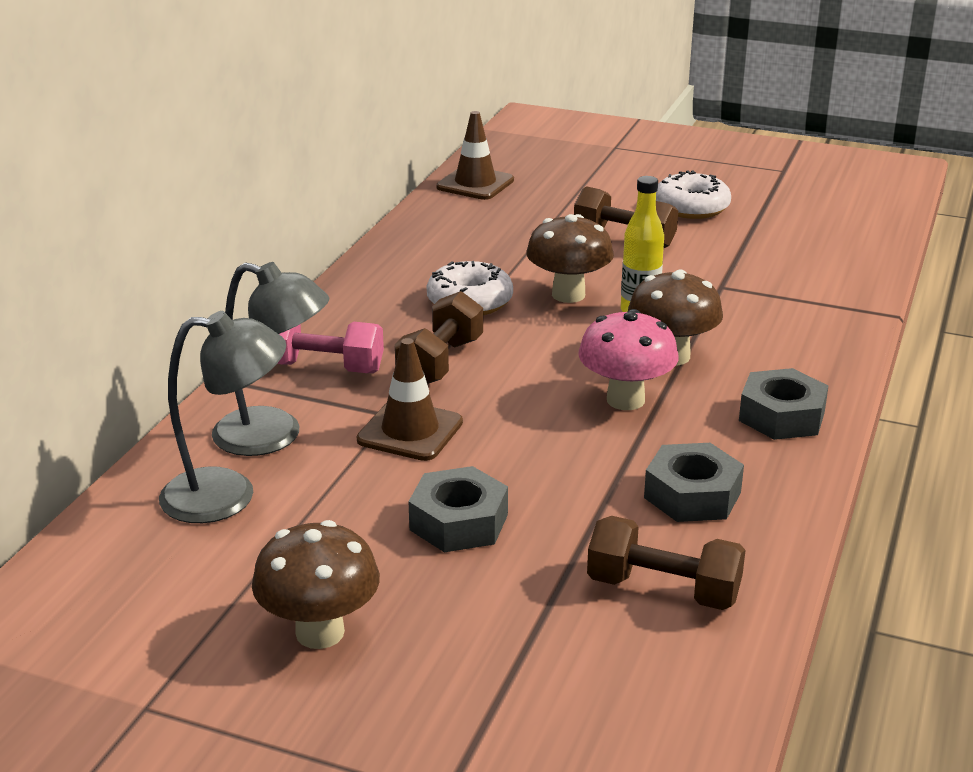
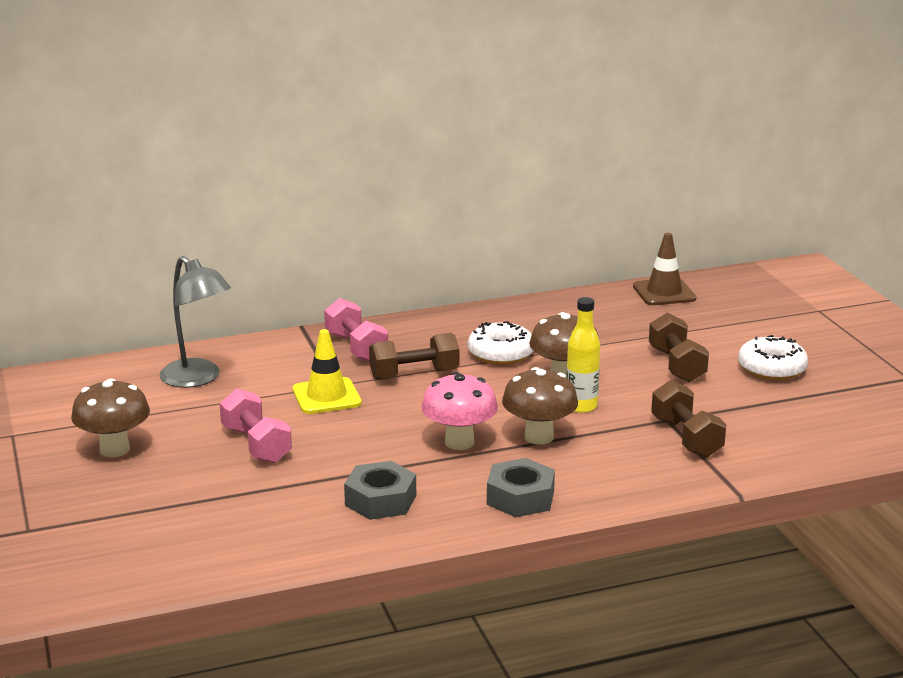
camera: 50 degrees right, 5 degrees down
grey lamp [212,262,330,456] -> none
brown traffic cone [357,338,463,461] -> yellow traffic cone [293,329,362,414]
grey nut [408,466,508,552] -> pink dumbbell [220,388,292,463]
brown dumbbell [587,516,745,610] -> brown dumbbell moved to [651,380,726,458]

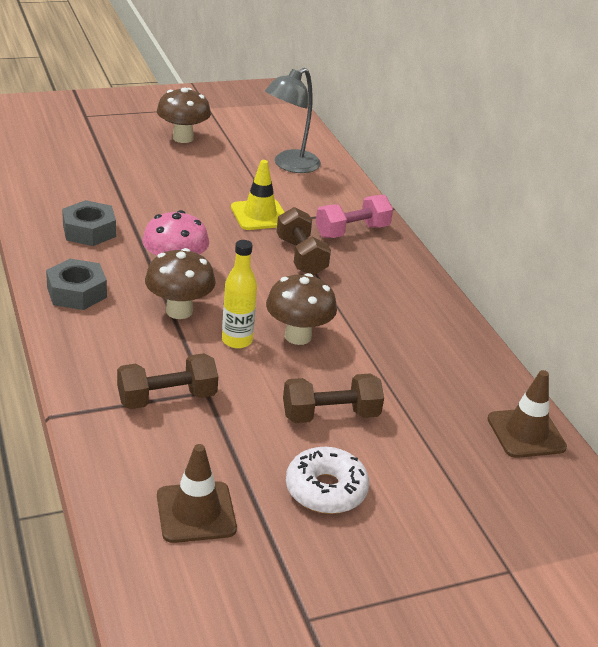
camera: 85 degrees right, 10 degrees up
pink dumbbell [220,388,292,463] -> none
white donut [468,321,533,365] -> none
none -> brown traffic cone [157,444,237,543]

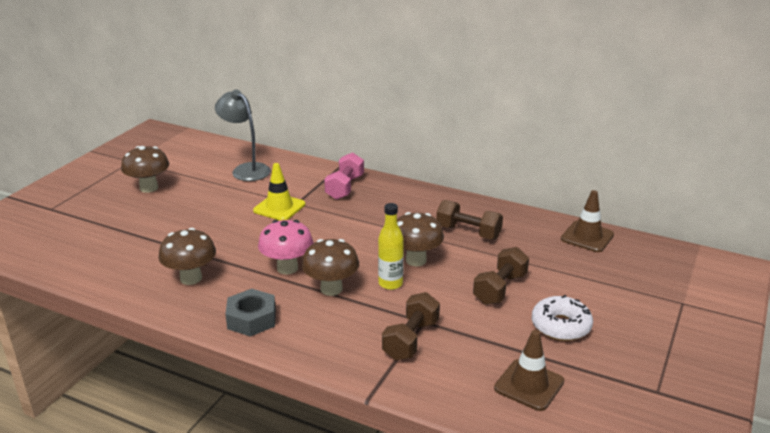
camera: 40 degrees left, 5 degrees down
grey nut [62,200,116,246] -> brown mushroom [159,228,216,285]
grey lamp [265,68,321,173] -> grey lamp turned 135 degrees clockwise [215,90,271,181]
brown dumbbell [277,207,331,275] -> brown dumbbell moved to [436,200,503,240]

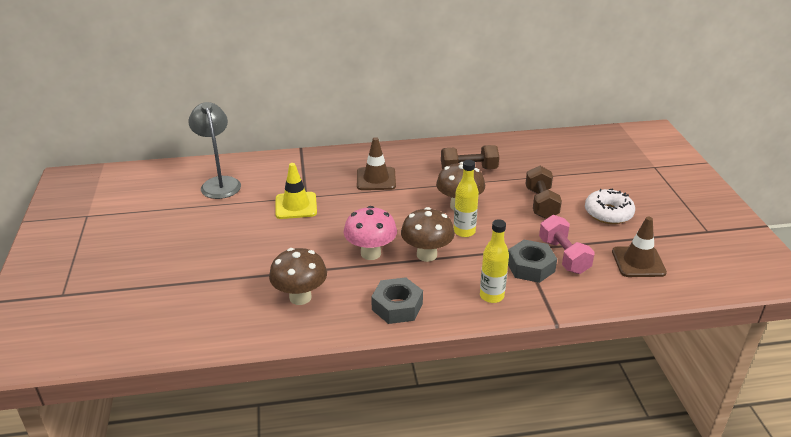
camera: 35 degrees left, 5 degrees up
brown mushroom [121,146,169,193] -> none
grey lamp [215,90,271,181] -> grey lamp turned 60 degrees clockwise [188,102,241,199]
pink dumbbell [324,152,364,200] -> pink dumbbell moved to [539,215,595,274]
brown dumbbell [382,292,440,360] -> grey nut [508,240,557,283]
brown traffic cone [561,190,614,252] -> brown traffic cone moved to [357,137,396,190]
none -> yellow bottle [480,219,509,303]

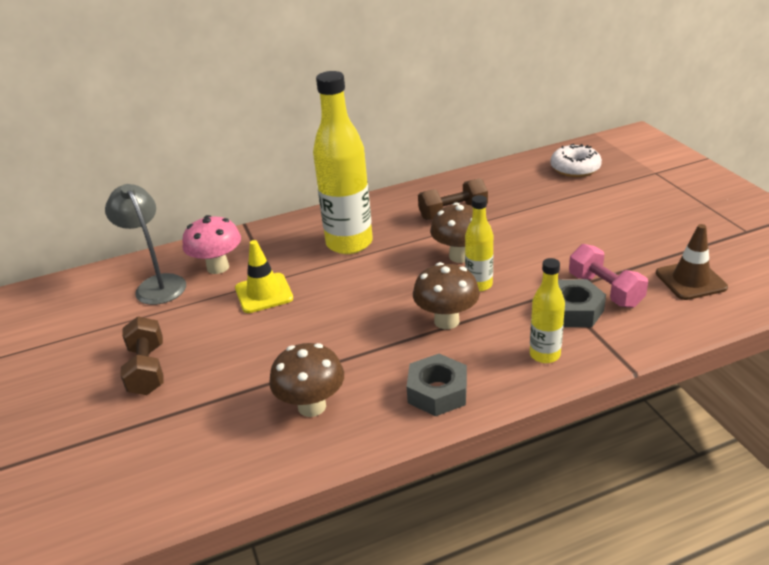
camera: 10 degrees left, 0 degrees up
pink mushroom [344,206,397,260] -> pink mushroom moved to [183,215,241,274]
brown traffic cone [357,137,396,190] -> yellow bottle [313,71,373,254]
brown dumbbell [525,166,562,219] -> brown dumbbell moved to [120,316,164,395]
white donut [585,188,635,224] -> white donut moved to [550,144,602,177]

